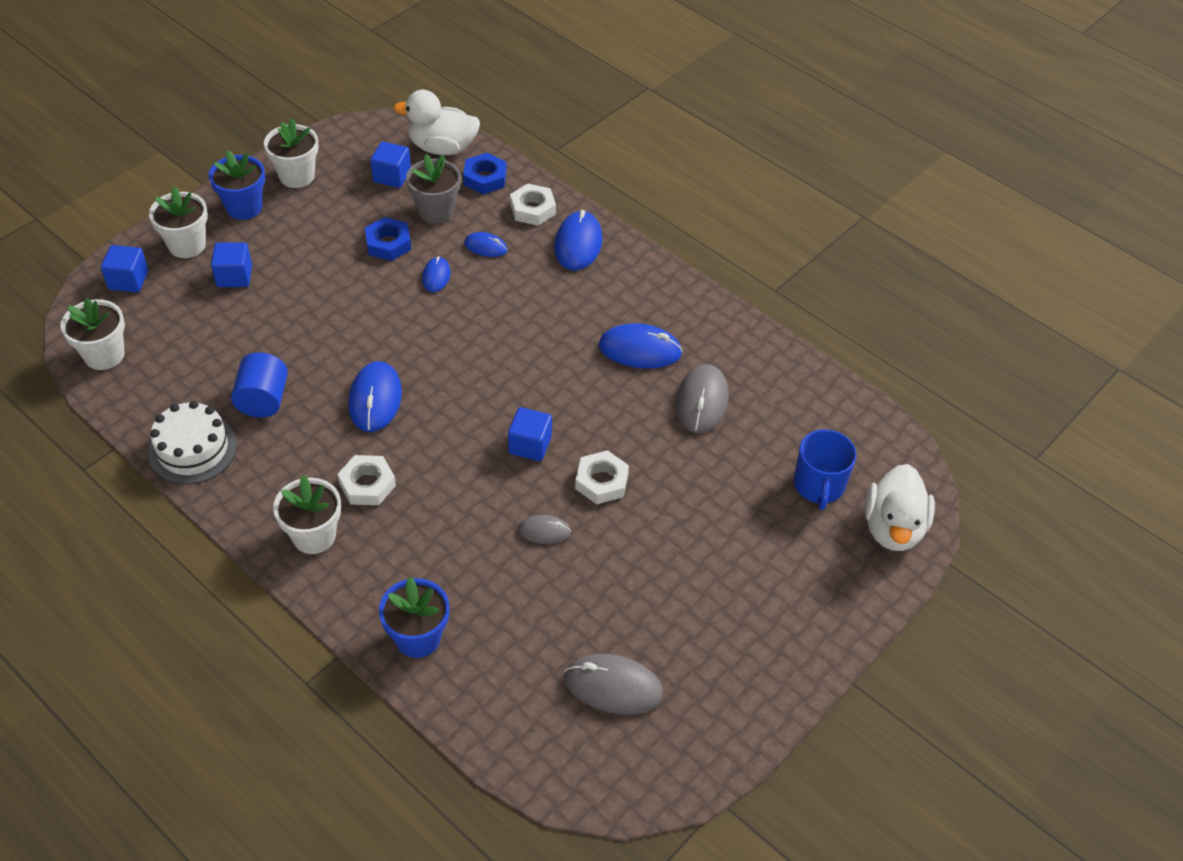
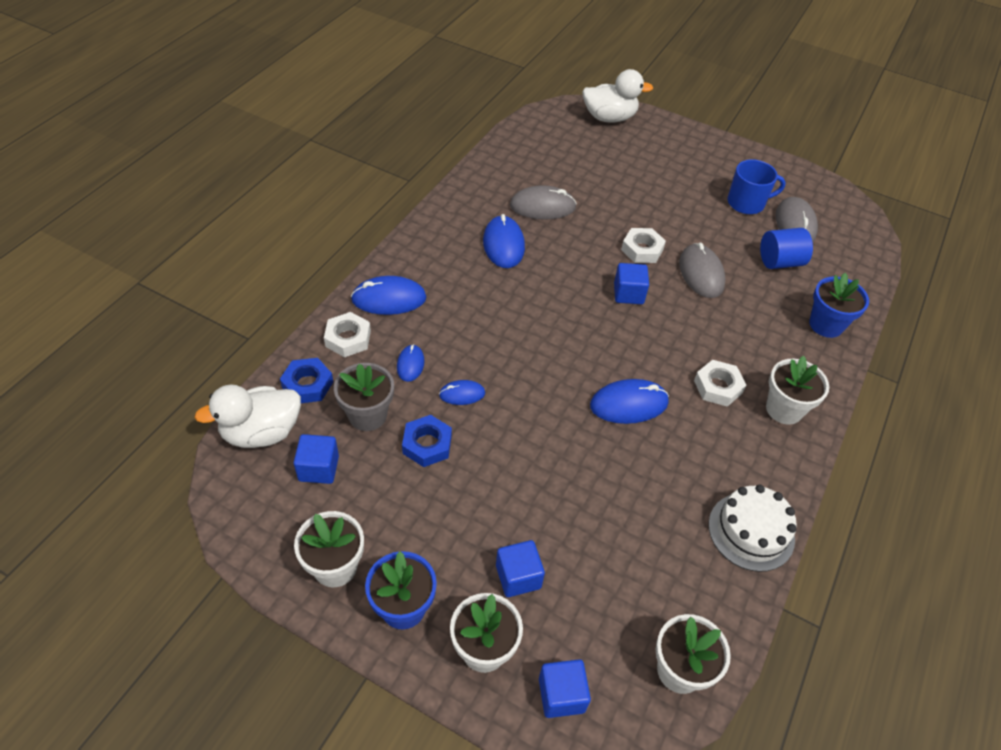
camera: 105 degrees left, 0 degrees up
blue cylinder [231,352,288,418] -> blue cylinder moved to [760,228,813,269]
white duck [393,90,480,155] -> white duck turned 75 degrees clockwise [194,384,301,448]
grey mouse [518,515,571,544] -> grey mouse [679,243,726,298], size x1.75
blue mug [794,429,857,510] -> blue mug moved to [728,159,786,214]

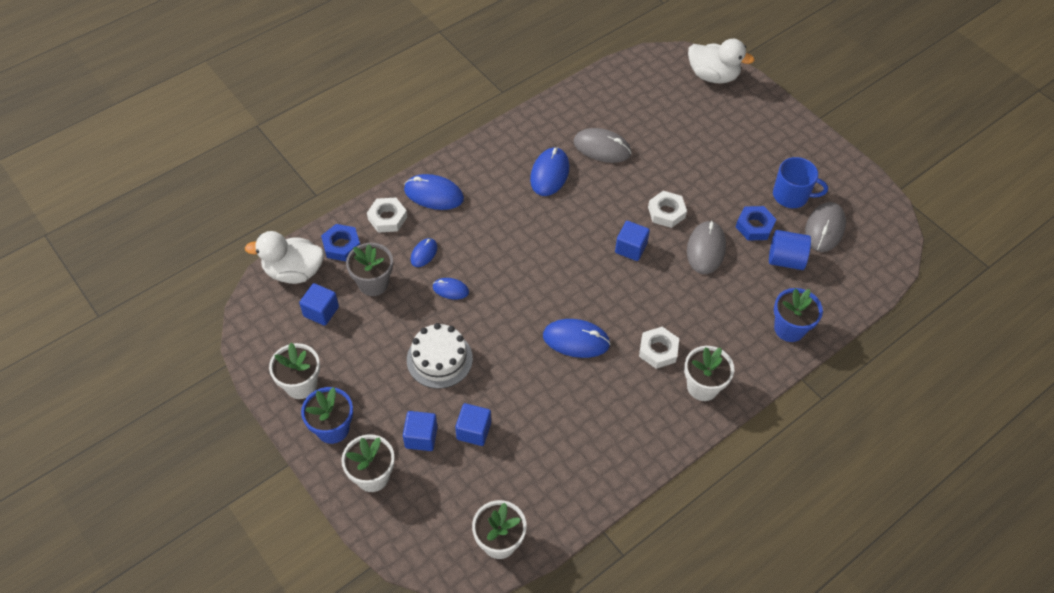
camera: 25 degrees right, 5 degrees up
blue nut [402,415,452,467] -> blue nut moved to [736,206,777,241]
blue cube [539,659,591,718] -> blue cube moved to [455,403,491,446]
white cake [708,484,797,572] -> white cake moved to [407,323,473,389]

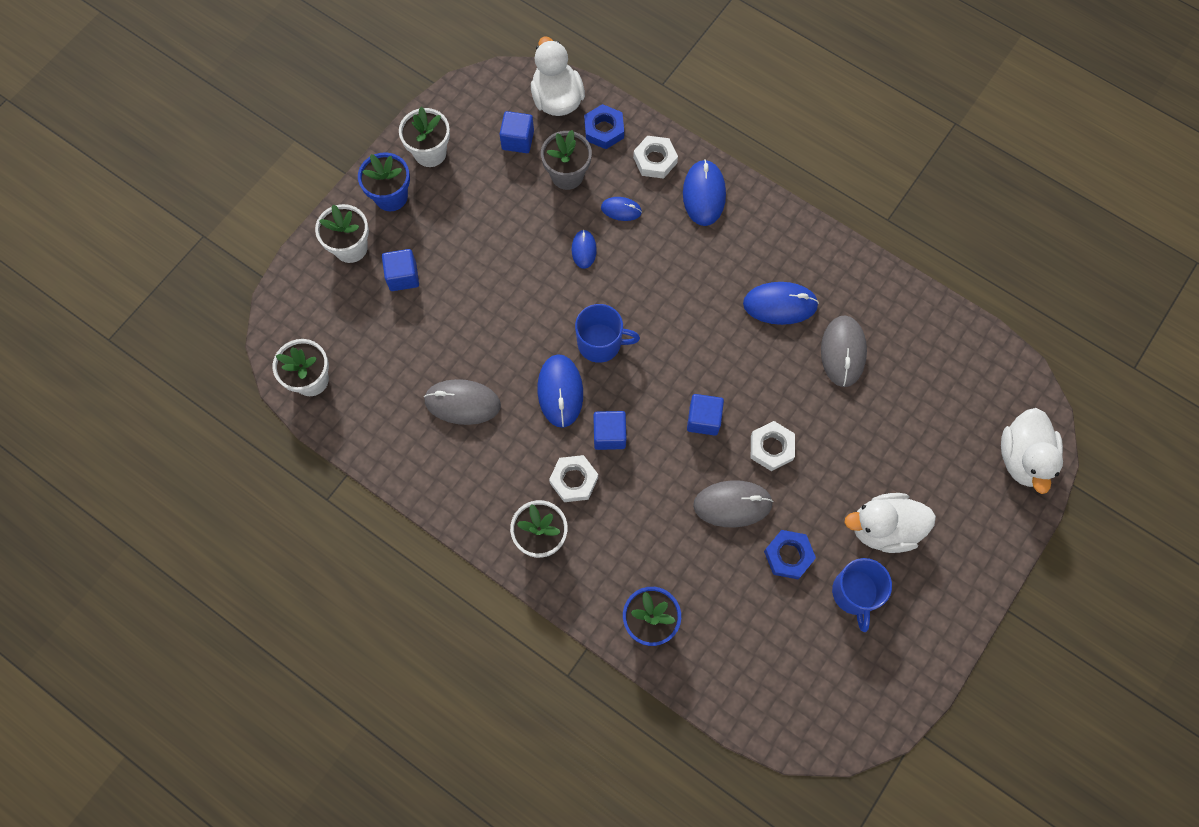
camera: 75 degrees right, 15 degrees up
white cake [407,323,473,389] -> none
blue cube [455,403,491,446] -> blue cube moved to [593,411,627,450]
blue cylinder [769,230,811,270] -> none
grey mouse [805,202,846,252] -> grey mouse moved to [424,379,501,425]
none -> blue mug [575,304,640,363]
none -> white duck [844,493,936,553]

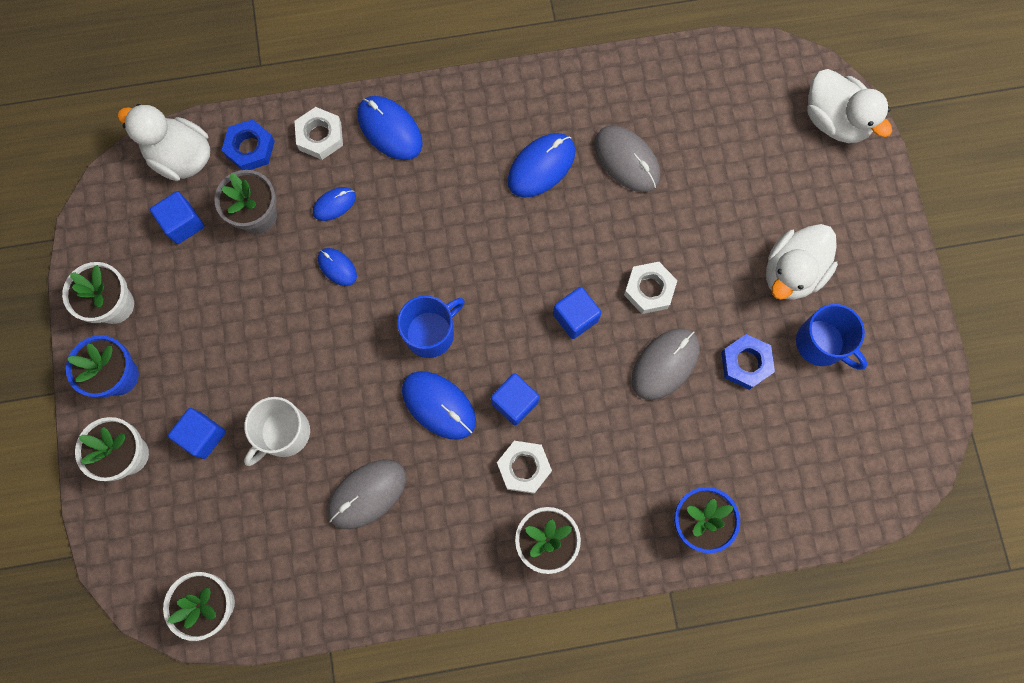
camera: 45 degrees left, 5 degrees up
none -> white mug [244,397,310,466]

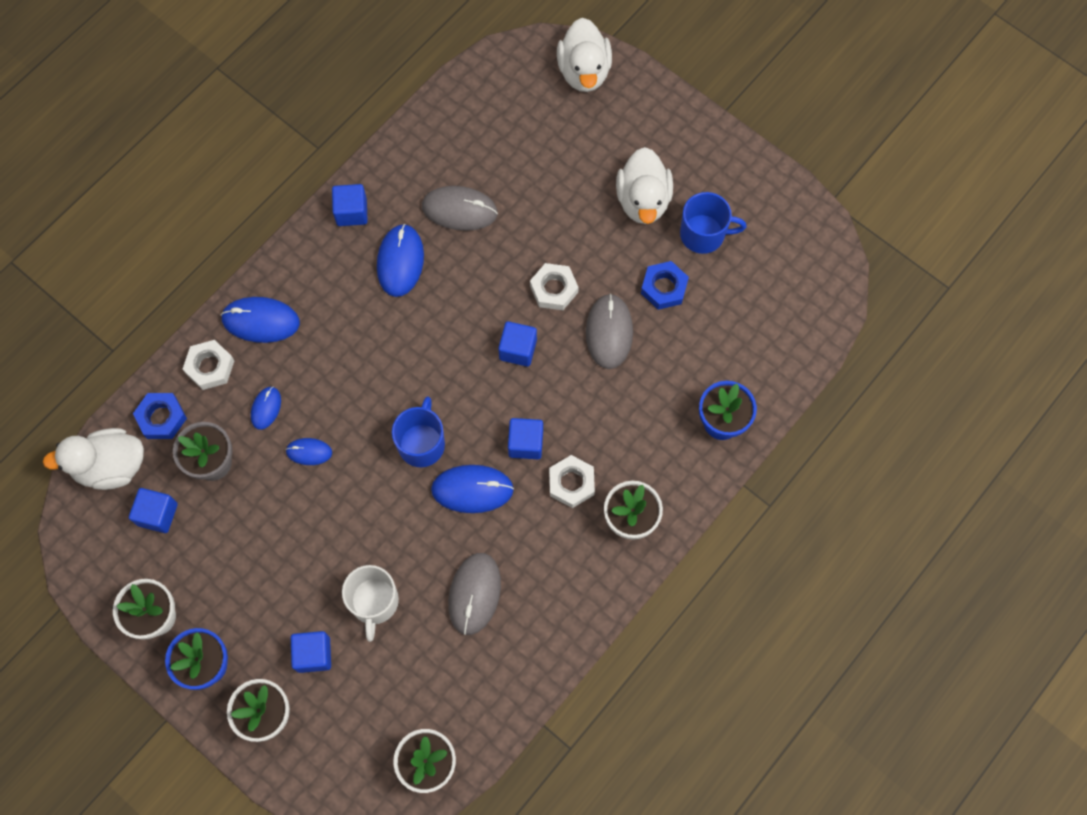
camera: 40 degrees left, 5 degrees down
white duck [807,69,892,143] -> white duck turned 75 degrees clockwise [557,18,612,92]
none -> blue cube [332,184,368,226]

